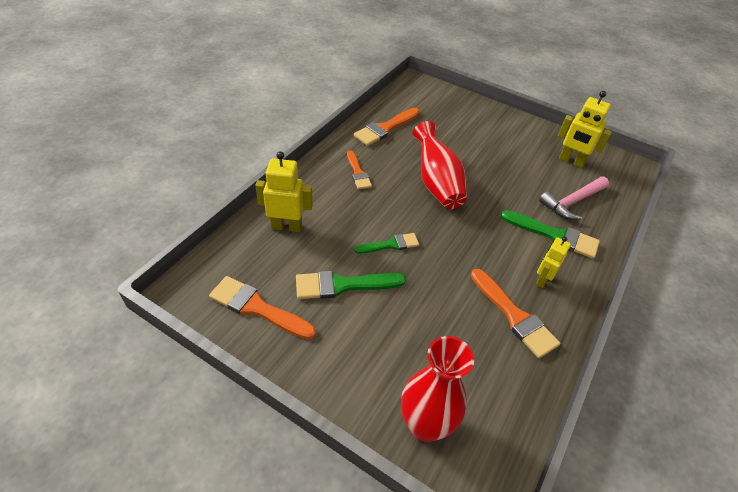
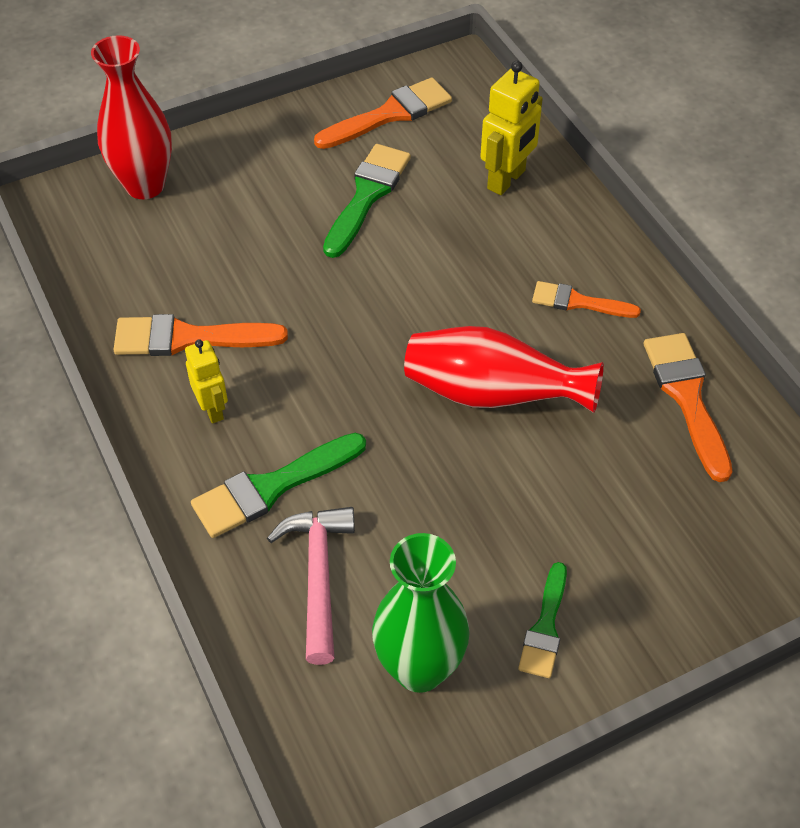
camera: 125 degrees right, 5 degrees up
green brush [354,233,419,254] -> green brush moved to [518,562,567,678]
yellow robot [558,91,612,168] -> green vase [372,533,470,693]

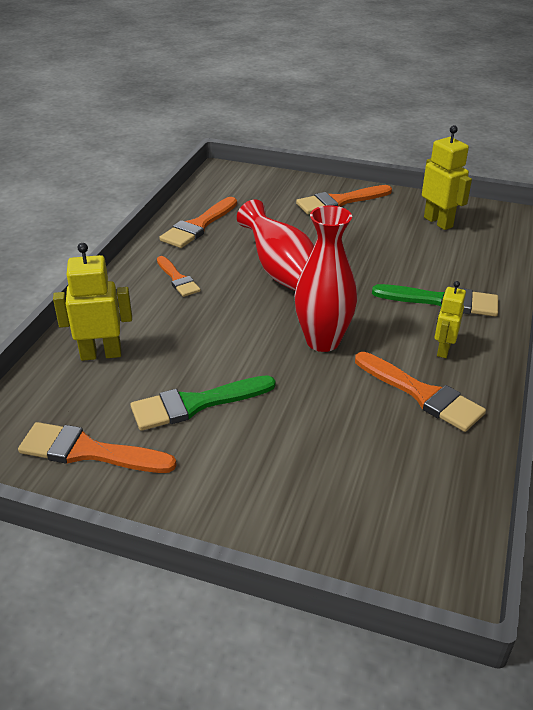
camera: 135 degrees left, 15 degrees down
red vase [91,35,172,199] -> red vase moved to [294,205,357,352]
pink hammer [267,507,355,665] -> none
green vase [372,533,470,693] -> yellow robot [422,125,472,230]
green brush [518,562,567,678] -> none
none -> orange brush [296,185,392,214]

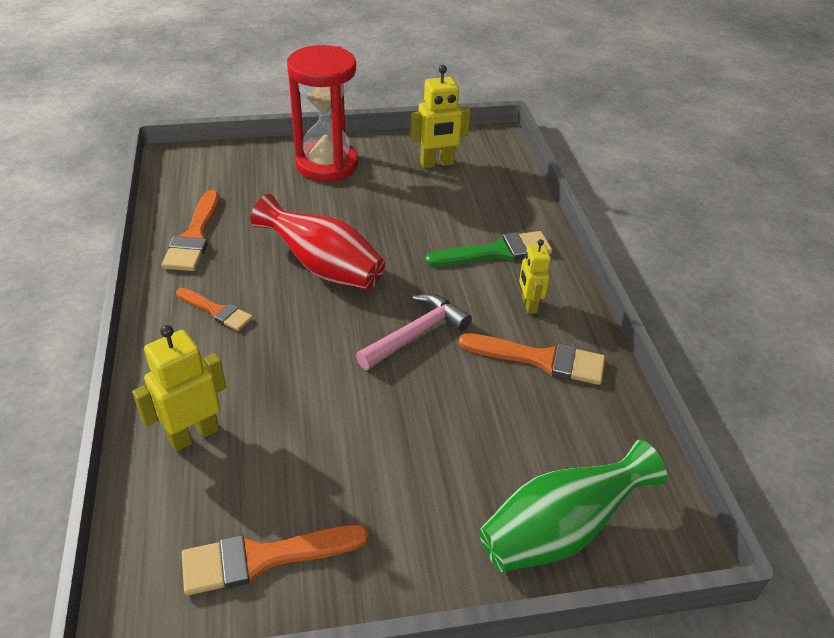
camera: 30 degrees left, 5 degrees up
green brush [130,375,276,431] -> none
red vase [294,205,357,352] -> pink hammer [356,293,472,370]
orange brush [296,185,392,214] -> red hourglass [287,45,358,182]
yellow robot [422,125,472,230] -> yellow robot turned 135 degrees clockwise [410,65,471,168]
none -> green vase [479,440,667,572]

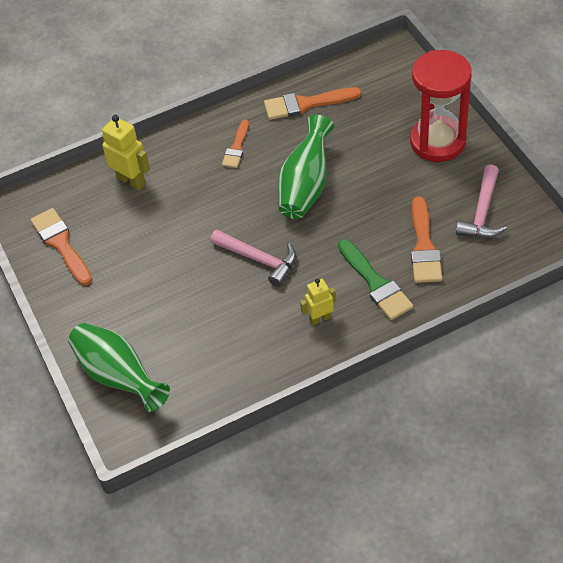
camera: 80 degrees right, 10 degrees up
red vase [251,194,385,289] -> green vase [278,115,334,219]
yellow robot [410,65,471,168] -> pink hammer [456,165,507,238]
orange brush [459,333,605,385] -> orange brush moved to [411,196,442,283]

